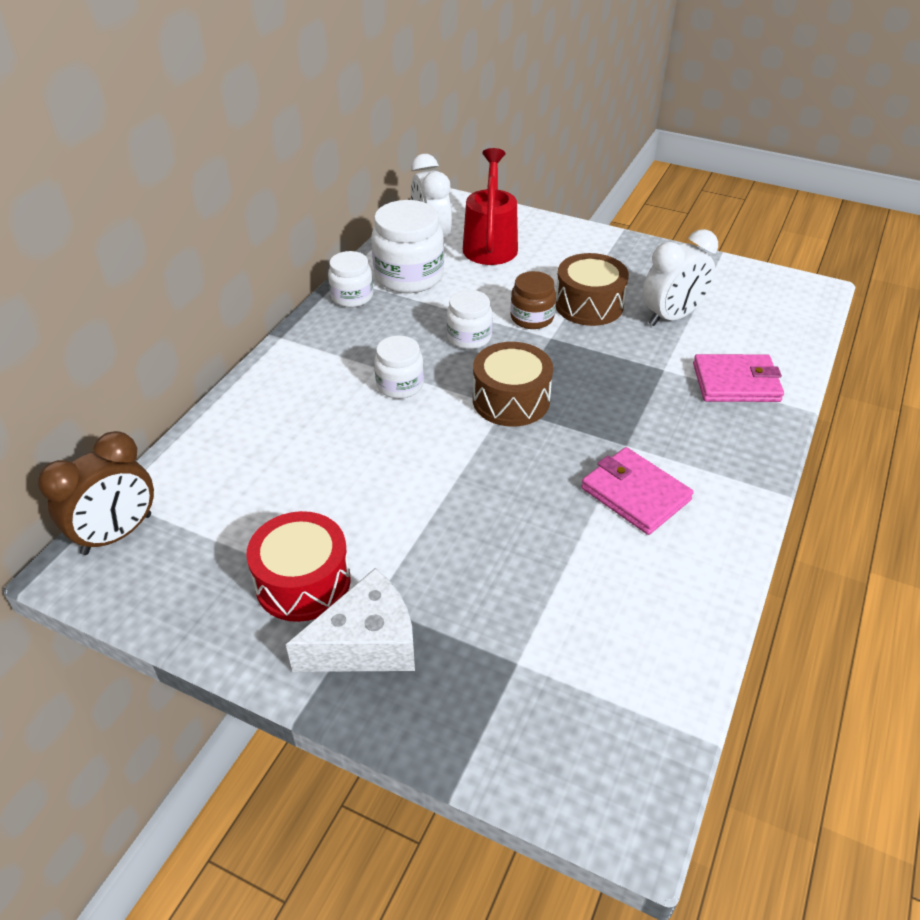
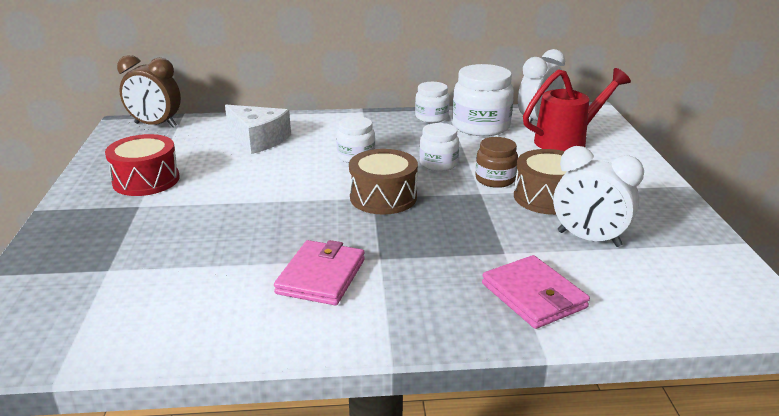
camera: 60 degrees right, 15 degrees down
white cheese [286,568,415,672] -> white cheese moved to [225,105,291,154]

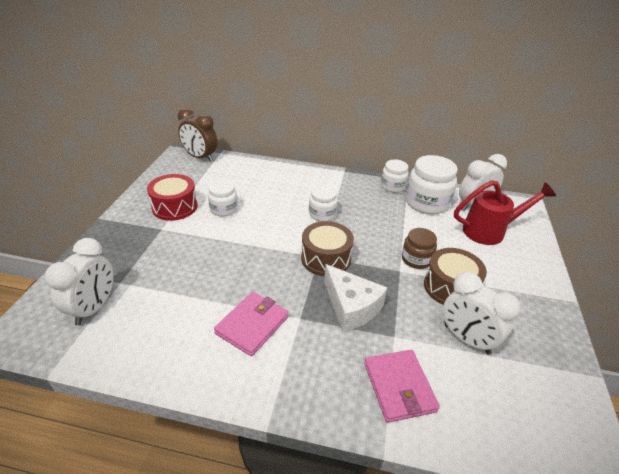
camera: 15 degrees right, 10 degrees up
white cheese [225,105,291,154] -> white cheese moved to [324,264,387,332]
white jar [419,123,459,171] -> white jar moved to [208,180,238,216]
none -> white clock [45,238,114,325]

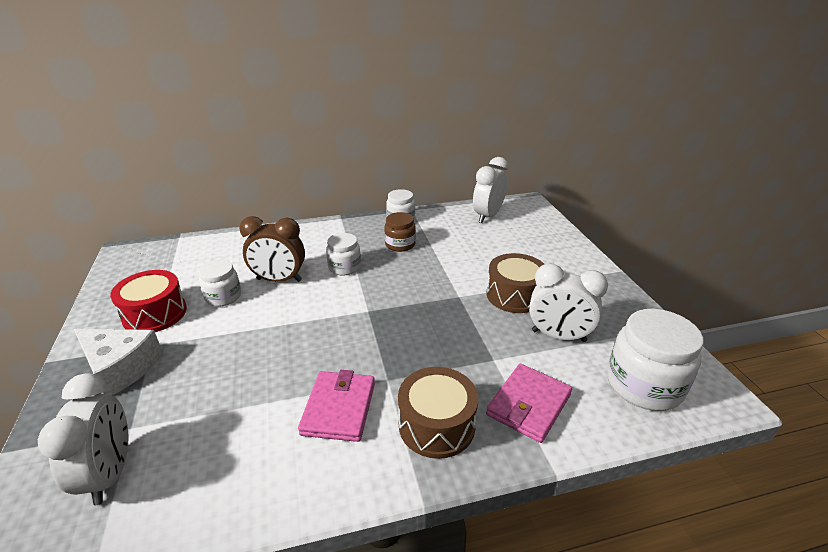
camera: 25 degrees left, 5 degrees down
brown clock [178,108,217,162] -> brown clock moved to [239,216,305,282]
brown drum [301,221,354,276] -> brown drum moved to [398,367,478,459]
white cheese [324,264,387,332] -> white cheese moved to [74,329,163,396]
pink wallet [364,350,440,423] -> pink wallet turned 75 degrees clockwise [486,364,572,443]
brown jar [402,228,437,269] -> brown jar moved to [384,212,416,252]
white jar [405,155,458,214] -> white jar moved to [607,309,703,411]
red watering can [454,180,556,245] -> none

